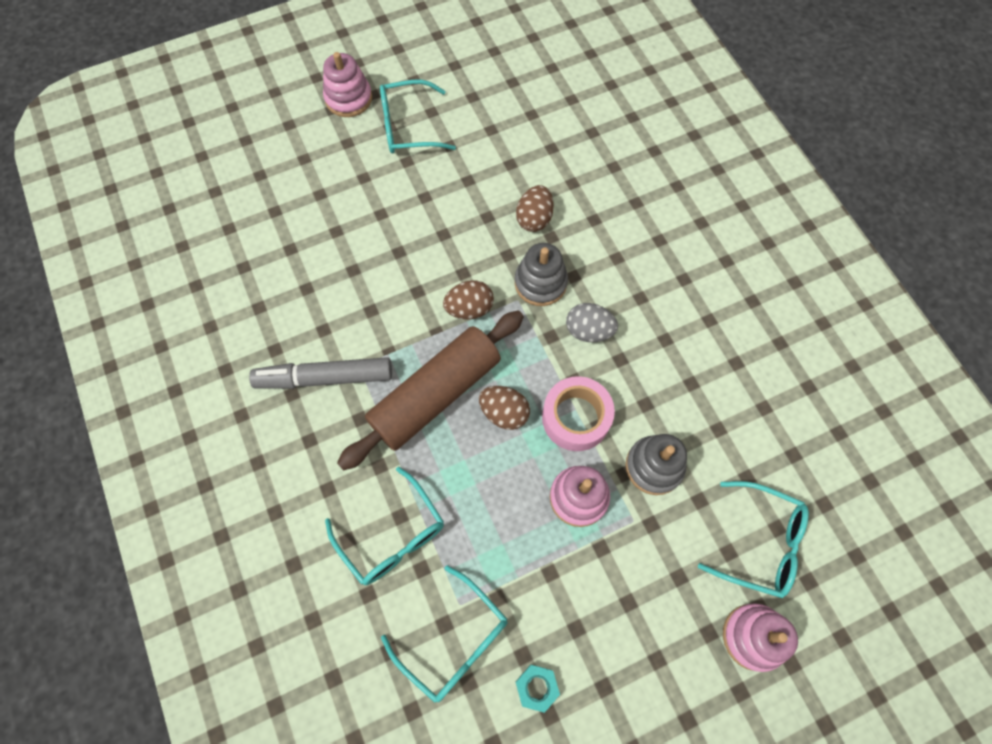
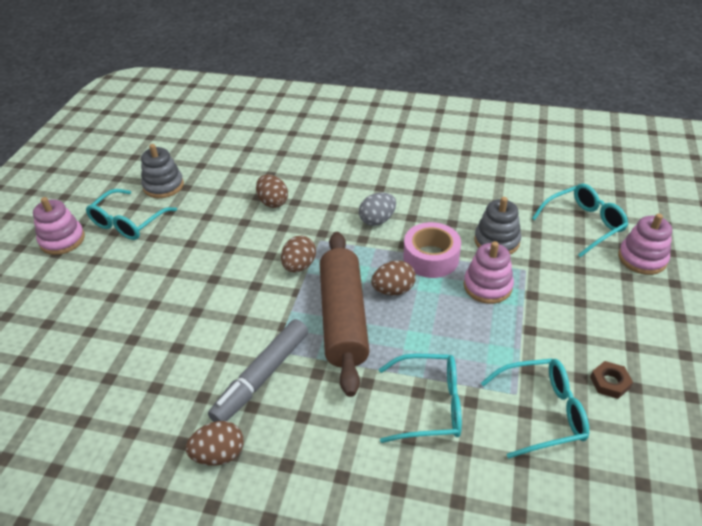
camera: 50 degrees left, 25 degrees down
grey stacking toy [515,243,568,306] -> grey stacking toy moved to [141,144,184,198]
turquoise nut [516,664,560,713] -> brown nut [590,361,633,399]
none -> brown egg [186,421,244,466]

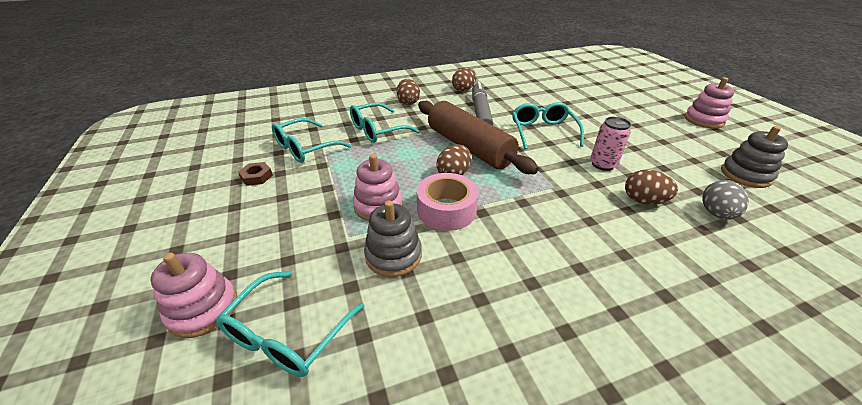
camera: 145 degrees right, 5 degrees down
turquoise glasses [86,189,177,240] -> turquoise glasses moved to [512,102,584,149]
brown egg [281,235,316,273] -> brown egg moved to [397,79,420,105]
grey egg [359,192,396,226] -> grey egg moved to [702,180,749,220]
none -> pink can [590,117,631,171]

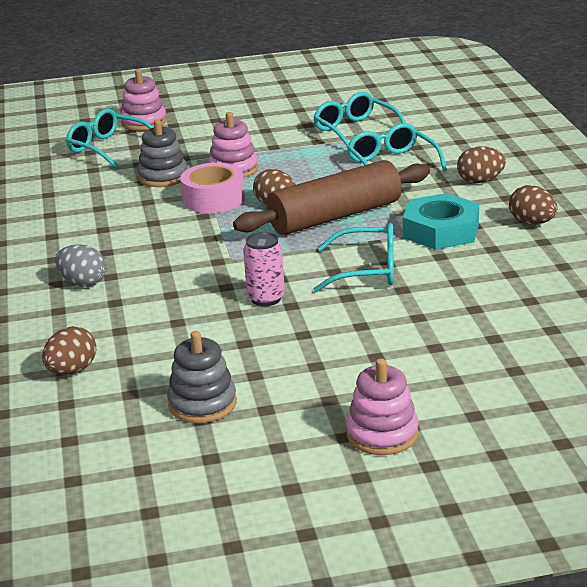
camera: 100 degrees right, 10 degrees down
brown nut [238,162,273,186] -> none
grey marker [472,81,493,125] -> turquoise nut [403,193,479,250]
brown egg [625,170,678,204] -> brown egg moved to [42,326,96,375]
grey egg [702,180,749,220] -> grey egg moved to [55,244,106,287]

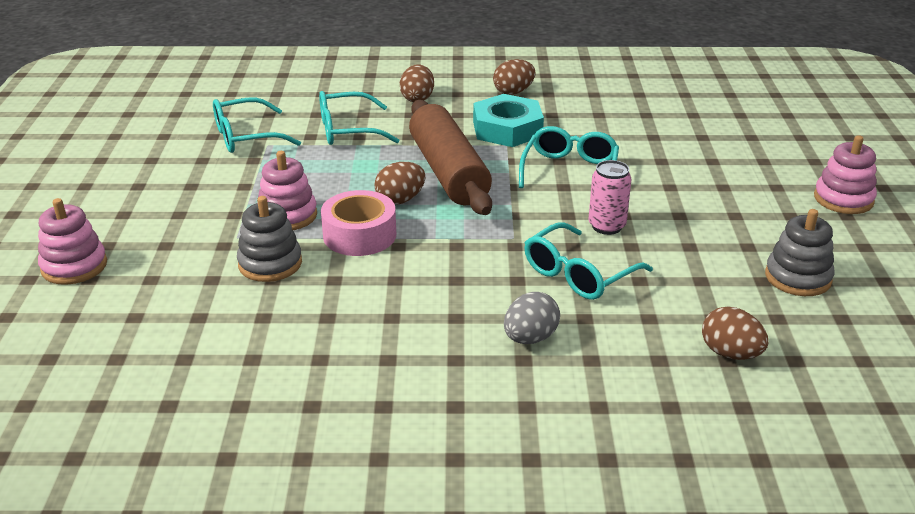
camera: 80 degrees left, 5 degrees up
turquoise glasses [66,109,154,168] -> turquoise glasses moved to [524,222,653,300]

